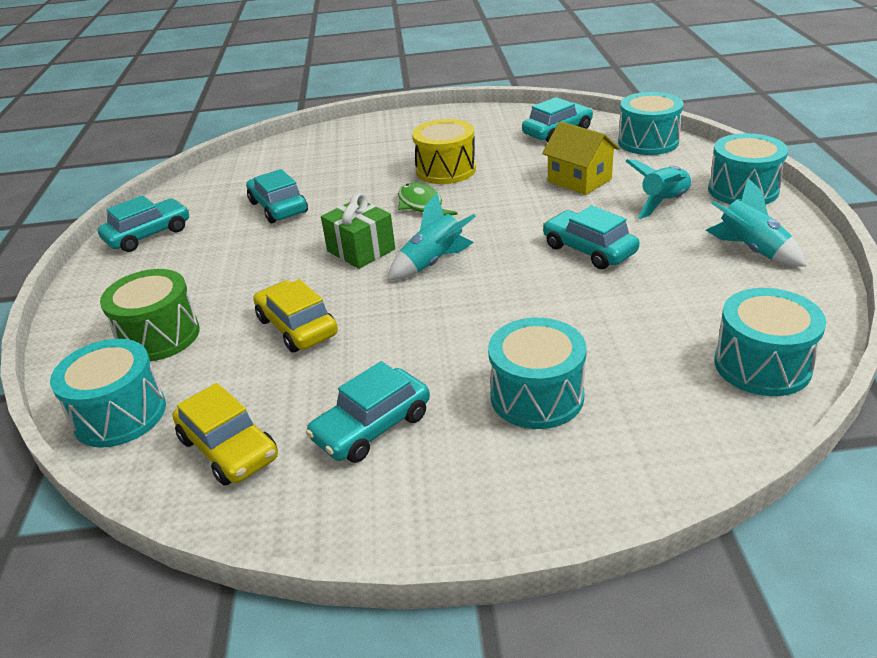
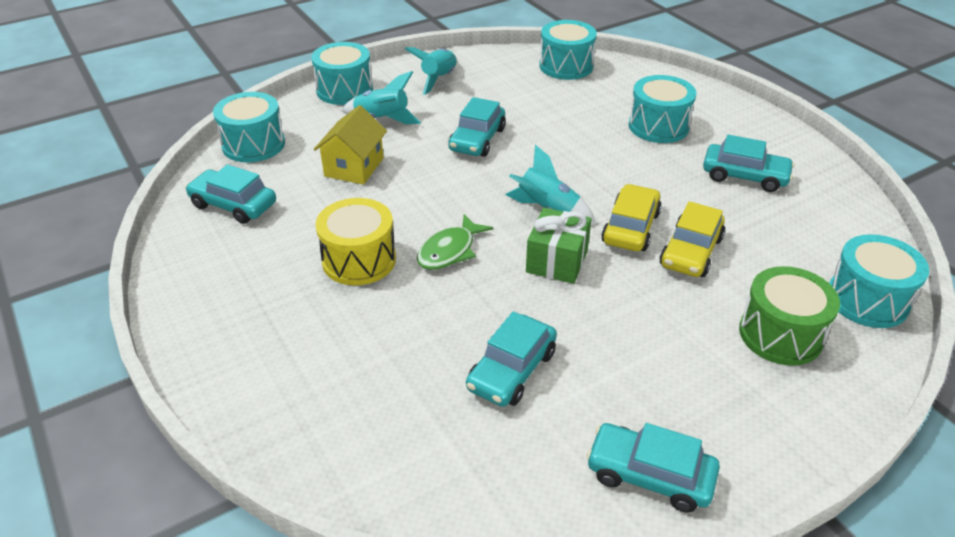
camera: 120 degrees left, 5 degrees up
yellow car [172,383,278,486] -> yellow car moved to [601,184,662,251]

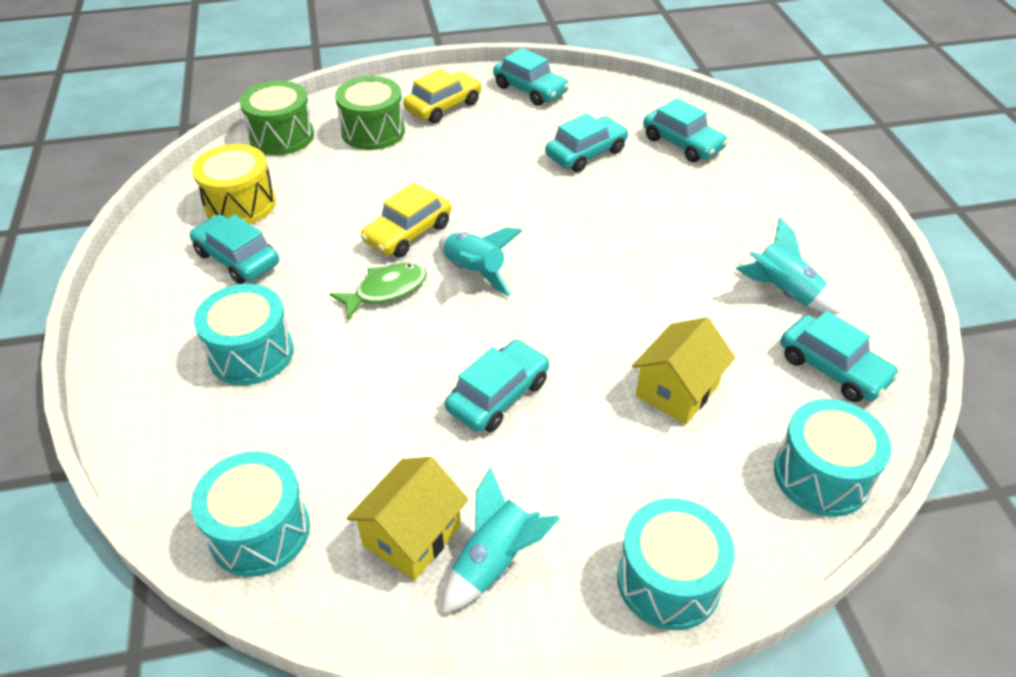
camera: 160 degrees left, 5 degrees up
yellow drum [315,198,396,285] -> yellow drum moved to [192,144,276,224]
turquoise rocket [341,71,421,124] -> turquoise rocket moved to [735,217,840,314]
green fish [417,214,493,270] -> green fish moved to [330,263,427,320]
green gift [526,208,591,284] -> none
yellow car [660,201,725,277] -> yellow car moved to [403,68,482,124]
turquoise drum [829,234,929,328] -> green drum [240,81,314,155]
none -> yellow house [347,457,468,580]
none -> turquoise car [643,98,728,162]

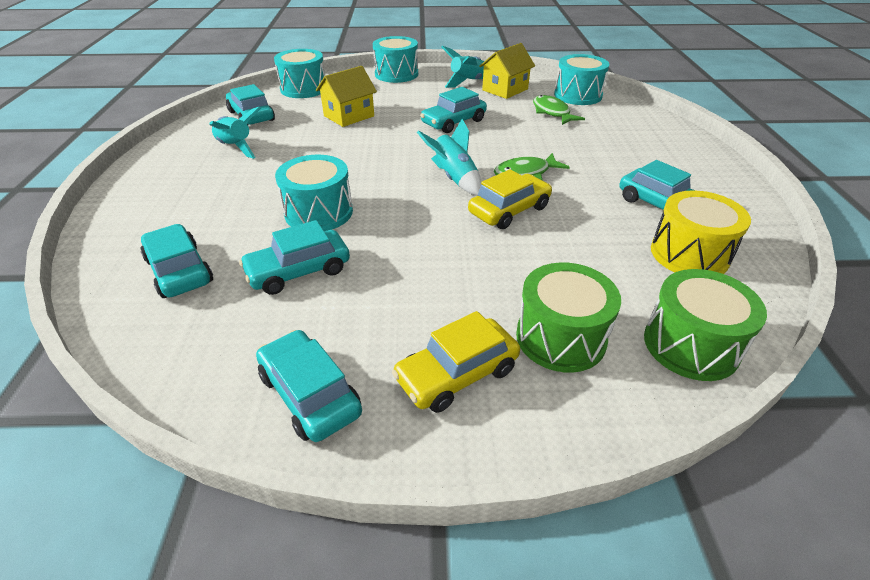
camera: 170 degrees left, 5 degrees down
turquoise drum [194,284,294,385] -> turquoise drum moved to [275,155,353,231]
none -> green fish [533,95,585,125]

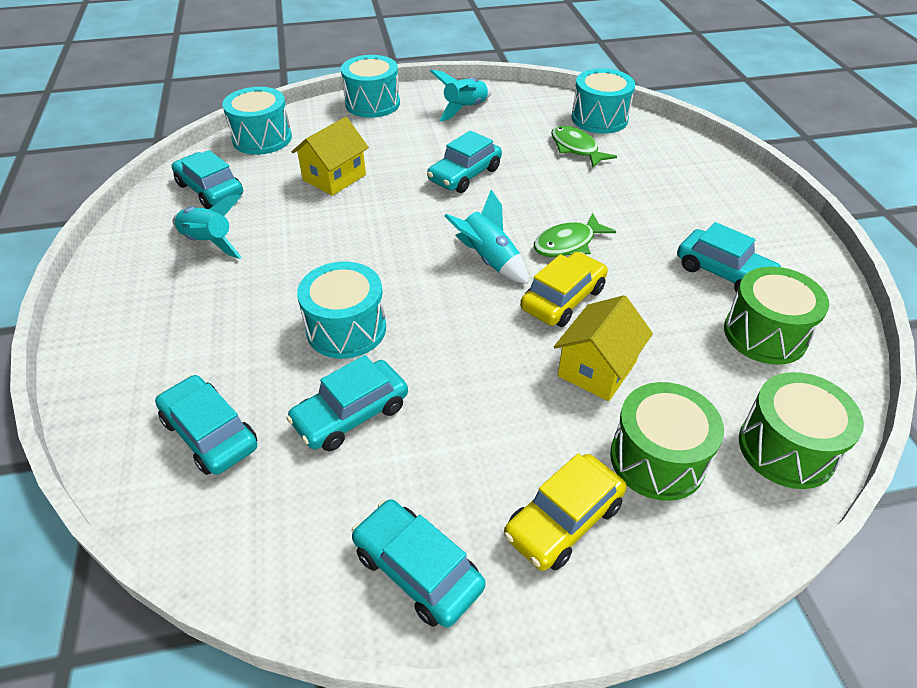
camera: 10 degrees left, 5 degrees up
yellow house [479,43,535,99] -> yellow house moved to [554,295,653,401]
yellow drum [651,190,751,274] -> green drum [724,267,829,365]

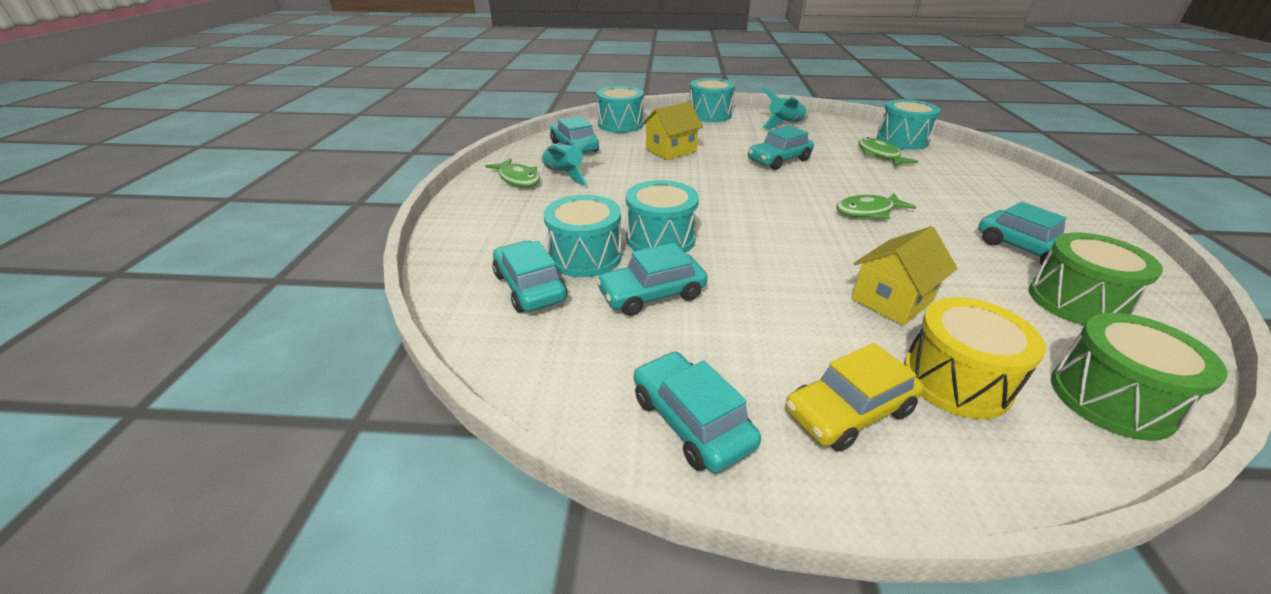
camera: 15 degrees right, 10 degrees down
turquoise rocket [444,190,528,284] -> none
yellow car [520,252,608,327] -> none
green drum [610,382,724,501] -> yellow drum [904,297,1046,419]
none -> green fish [485,158,540,187]
none -> turquoise drum [544,195,622,277]

